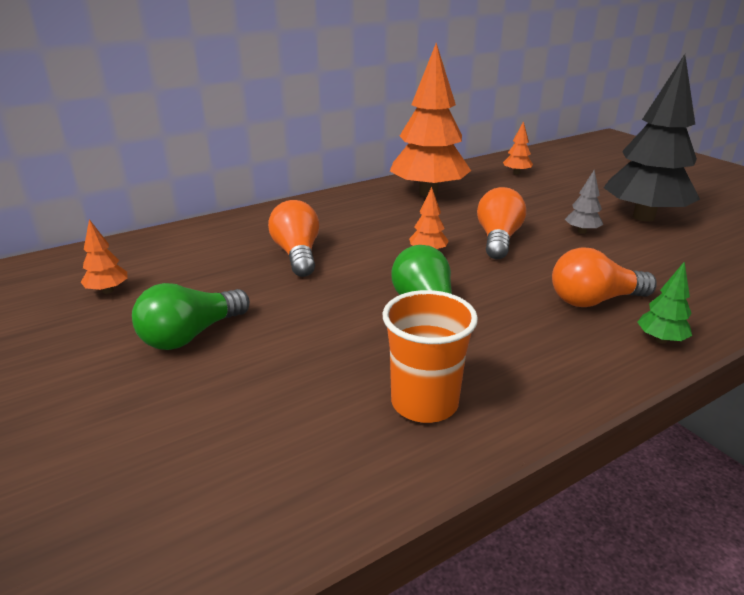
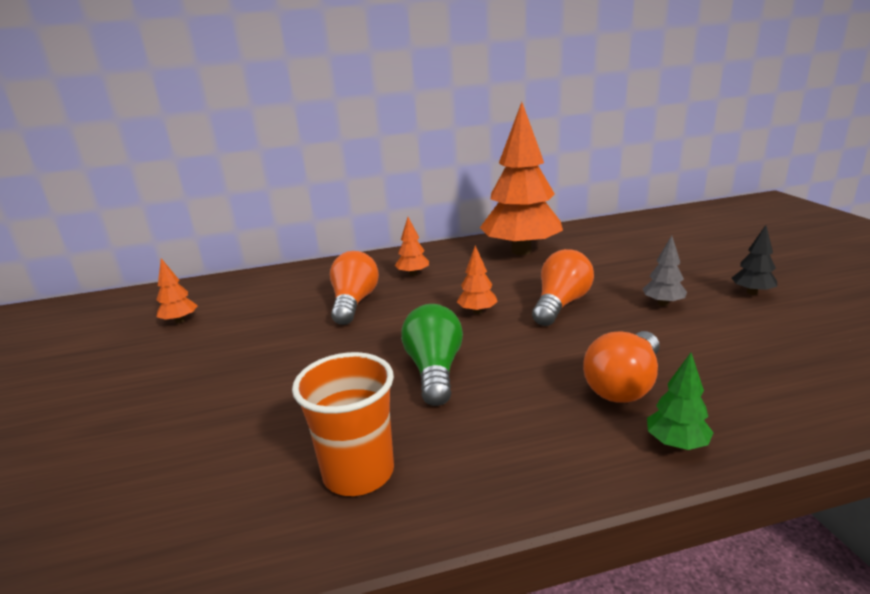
camera: 20 degrees right, 5 degrees down
green light bulb [132,283,250,350] -> none
orange tree [503,121,533,175] -> orange tree moved to [395,217,429,276]
orange light bulb [552,247,657,307] -> orange light bulb turned 60 degrees counterclockwise [583,331,659,403]
black tree [604,54,700,222] -> black tree [732,225,777,295], size x0.40

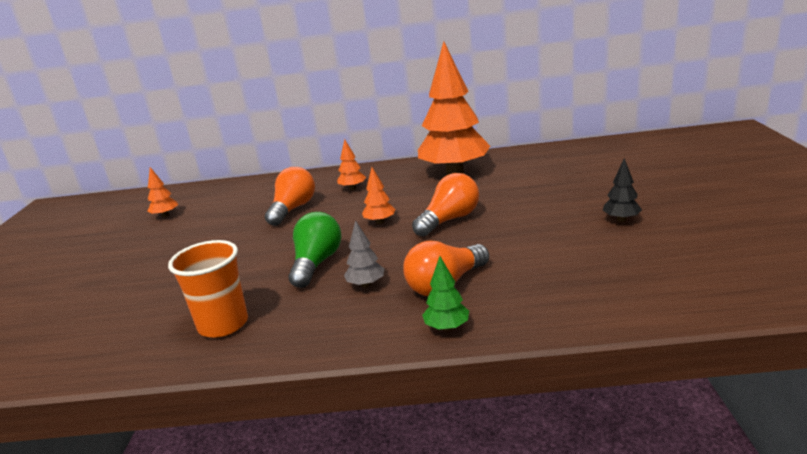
camera: 15 degrees right, 0 degrees up
grey tree [643,236,687,306] -> grey tree moved to [344,220,384,288]

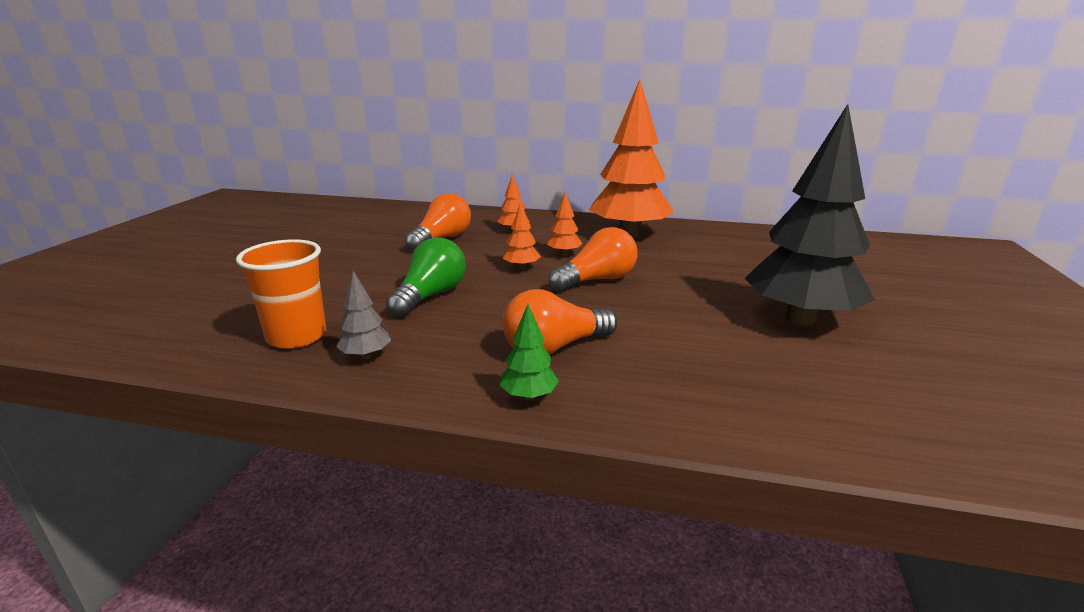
camera: 10 degrees right, 0 degrees up
orange tree [147,167,178,217] -> orange tree moved to [547,192,583,256]
grey tree [344,220,384,288] -> grey tree moved to [336,271,391,359]
black tree [603,158,642,222] -> black tree [745,104,875,325], size x2.50

